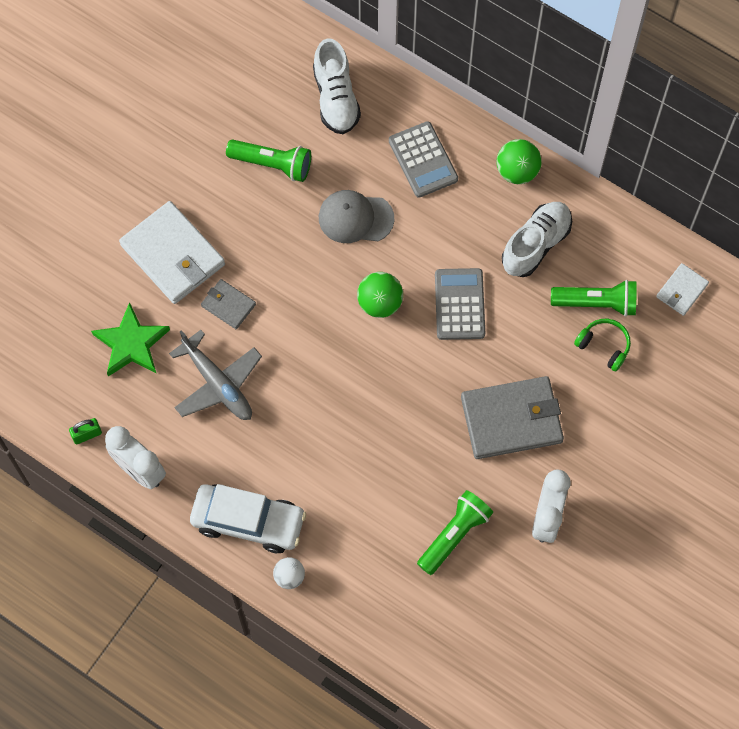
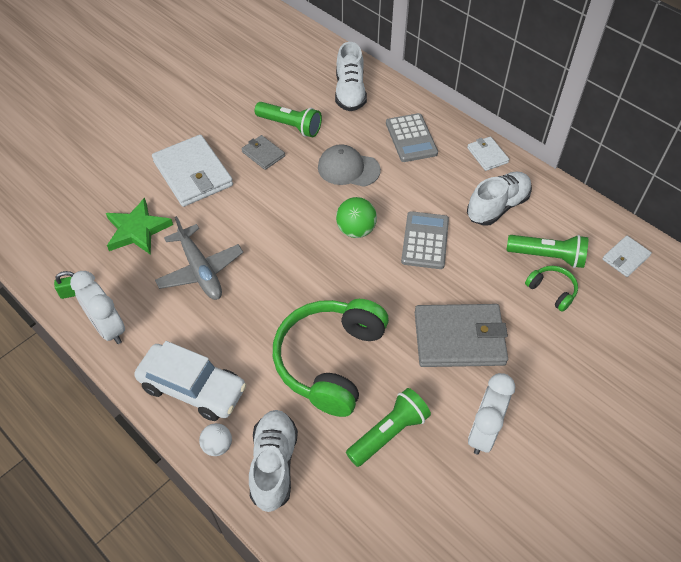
camera: 10 degrees right, 15 degrees down
grey wallet [201,279,256,329] -> grey wallet moved to [241,135,285,170]
green ball [496,139,542,184] -> white wallet [467,136,509,171]
none -> white shoe [249,410,298,512]
none -> green headphones [273,299,389,417]

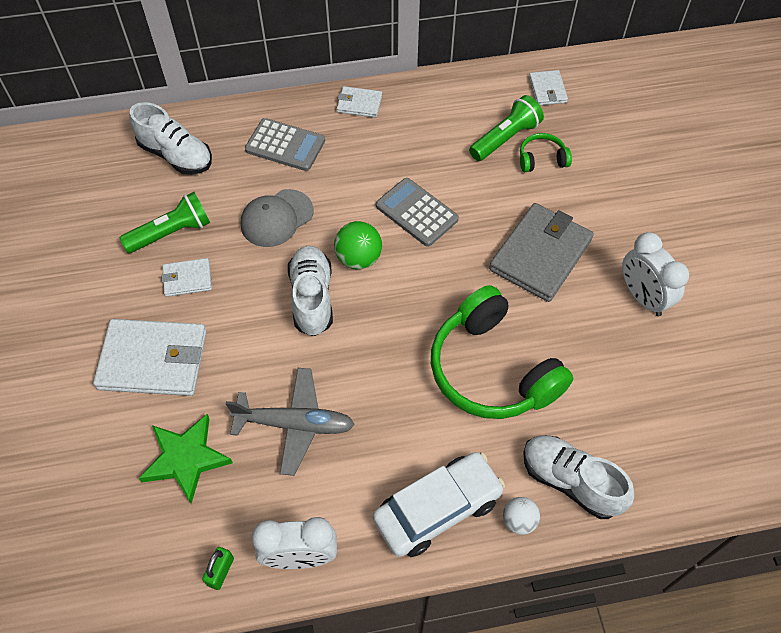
camera: 55 degrees left, 5 degrees up
grey wallet [241,135,285,170] -> white wallet [161,258,212,297]
green flashlight [346,388,431,467] -> none
white shoe [467,172,532,226] -> white shoe moved to [288,246,333,336]

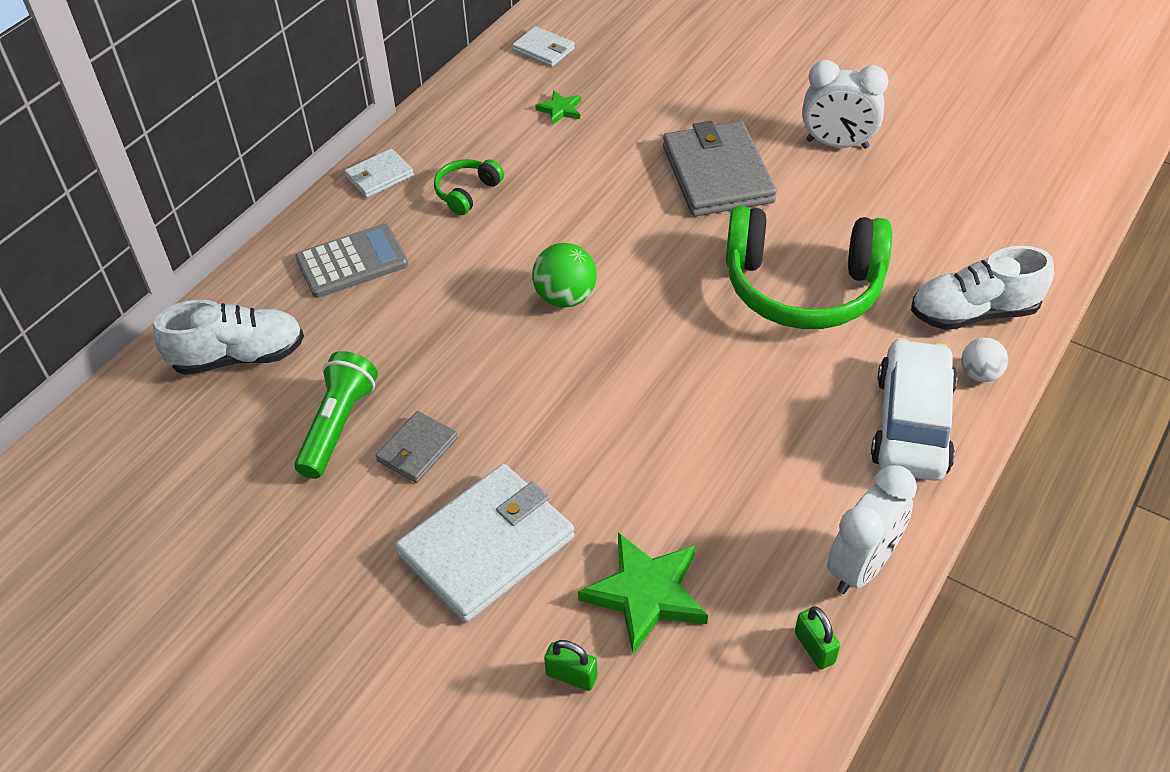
camera: 45 degrees left, 10 degrees down
white wallet [161,258,212,297] -> grey wallet [376,411,458,483]
grey plane [226,368,355,476] -> none
grey cap [241,189,314,247] -> none
white shoe [288,246,333,336] -> none
grey calculator [376,178,459,247] -> none
green flashlight [469,95,544,161] -> green star [535,90,581,125]
green headphones [520,133,572,172] -> green headphones moved to [434,159,504,215]
none -> green padlock [544,640,597,691]

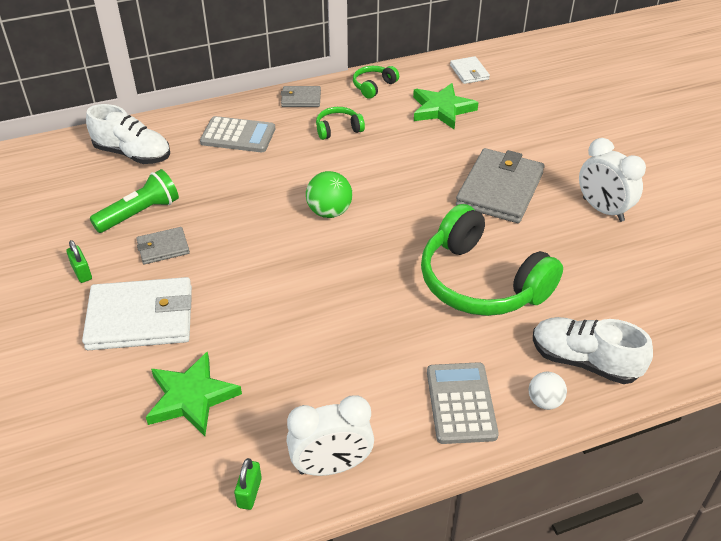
camera: 35 degrees right, 5 degrees down
white wallet [344,148,414,198] -> grey wallet [281,86,321,107]
green star [535,90,581,125] -> green star [413,83,479,129], size x1.95
green padlock [544,640,597,691] -> green padlock moved to [67,240,92,283]
white car [871,338,957,481] -> grey calculator [427,362,499,444]
none -> green headphones [353,66,399,99]

